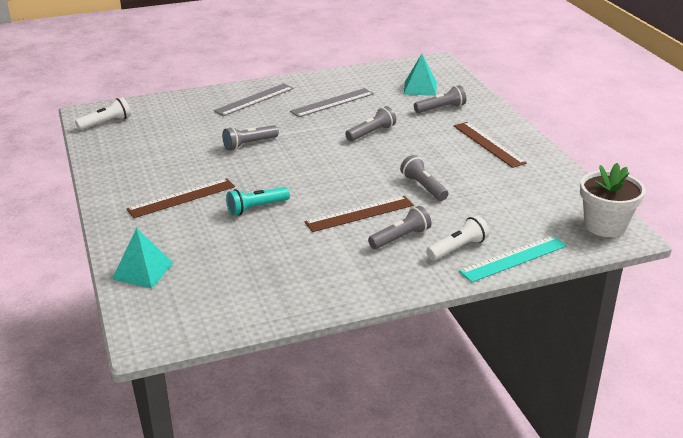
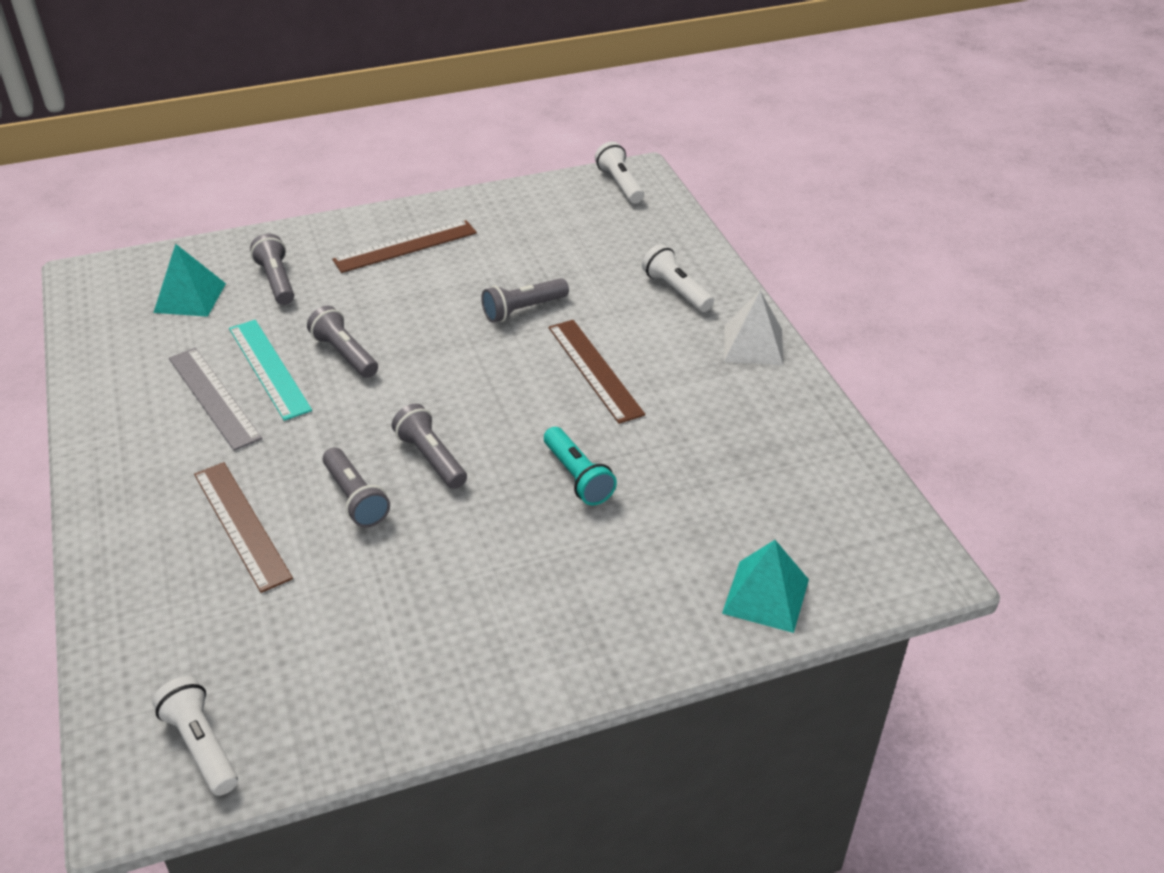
camera: 90 degrees left, 10 degrees up
brown ruler [126,178,235,218] -> brown ruler moved to [194,462,293,593]
grey ruler [214,83,294,116] -> none
grey flashlight [368,206,431,249] -> grey flashlight moved to [392,404,467,489]
turquoise ruler [459,236,567,282] -> turquoise ruler moved to [229,320,312,421]
white flower pot [580,163,645,237] -> white flashlight [595,142,644,204]
none -> white pyramid [724,291,783,365]

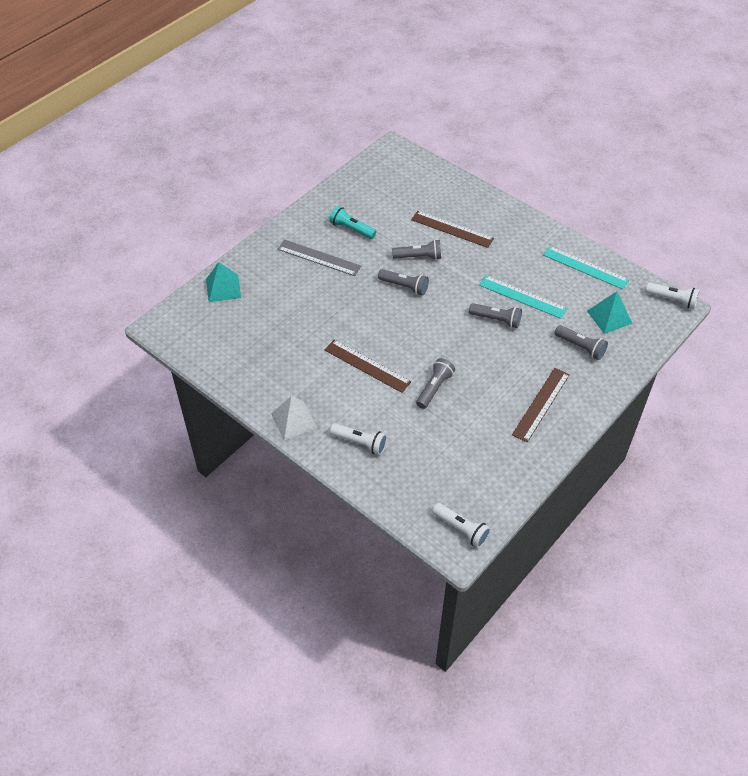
camera: 150 degrees right, 10 degrees up
white flashlight [152,676,238,796] -> white flashlight moved to [646,282,700,309]
grey ruler [169,348,262,451] -> grey ruler moved to [278,240,361,276]
grey flashlight [323,448,390,528] -> grey flashlight turned 150 degrees clockwise [392,239,441,260]
turquoise flashlight [544,427,617,506] -> turquoise flashlight moved to [329,206,376,239]
none -> turquoise ruler [543,246,629,289]

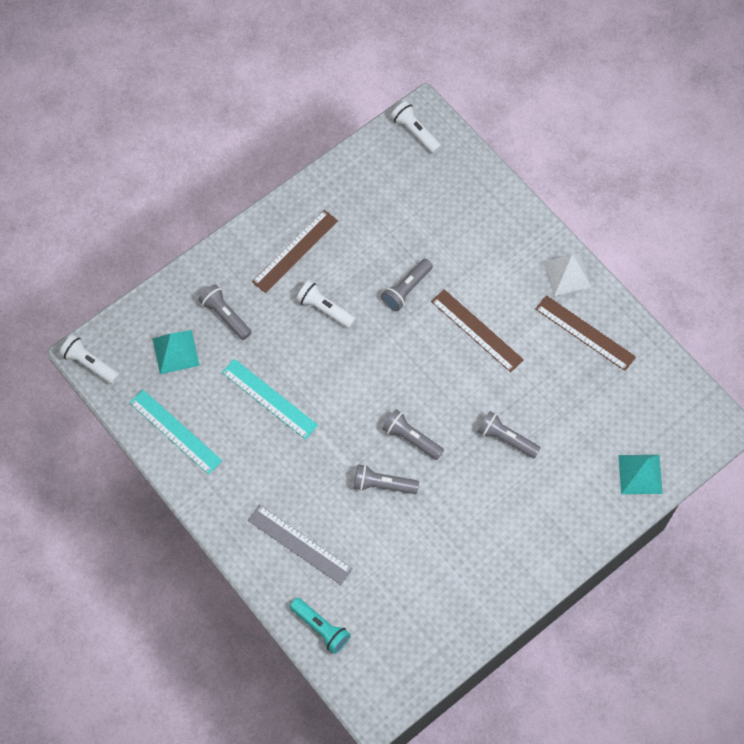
camera: 170 degrees left, 15 degrees up
grey ruler [278,240,361,276] -> grey ruler moved to [248,505,353,585]
turquoise flashlight [329,206,376,239] -> turquoise flashlight moved to [290,598,351,654]
white flashlight [330,423,387,455] -> white flashlight moved to [296,280,356,328]
brown ruler [411,211,494,248] -> brown ruler moved to [535,295,636,371]
grey flashlight [469,303,522,328] -> grey flashlight moved to [478,411,541,458]

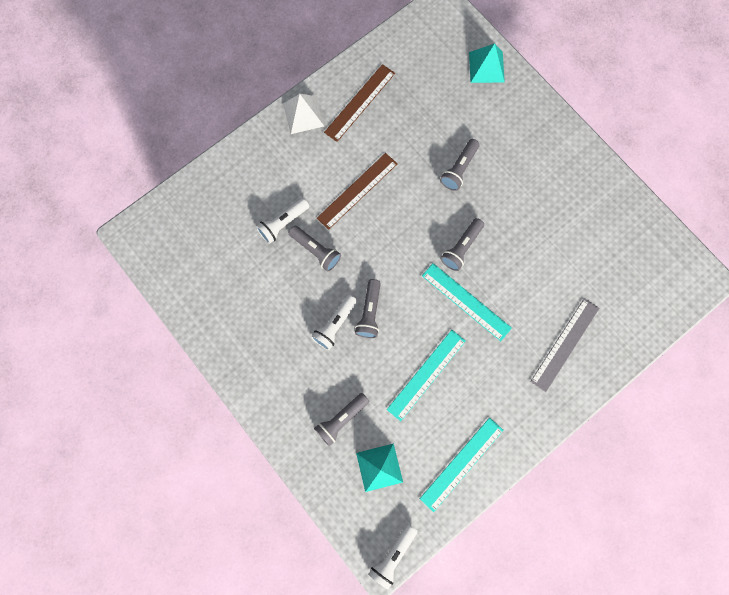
camera: 90 degrees left, 10 degrees up
brown ruler [252,210,338,293] -> none
turquoise flashlight [290,598,351,654] -> none
grey flashlight [354,464,419,494] -> grey flashlight moved to [355,279,381,338]
white flashlight [391,101,442,154] -> white flashlight moved to [256,198,309,244]
none -> turquoise ruler [422,263,512,341]

